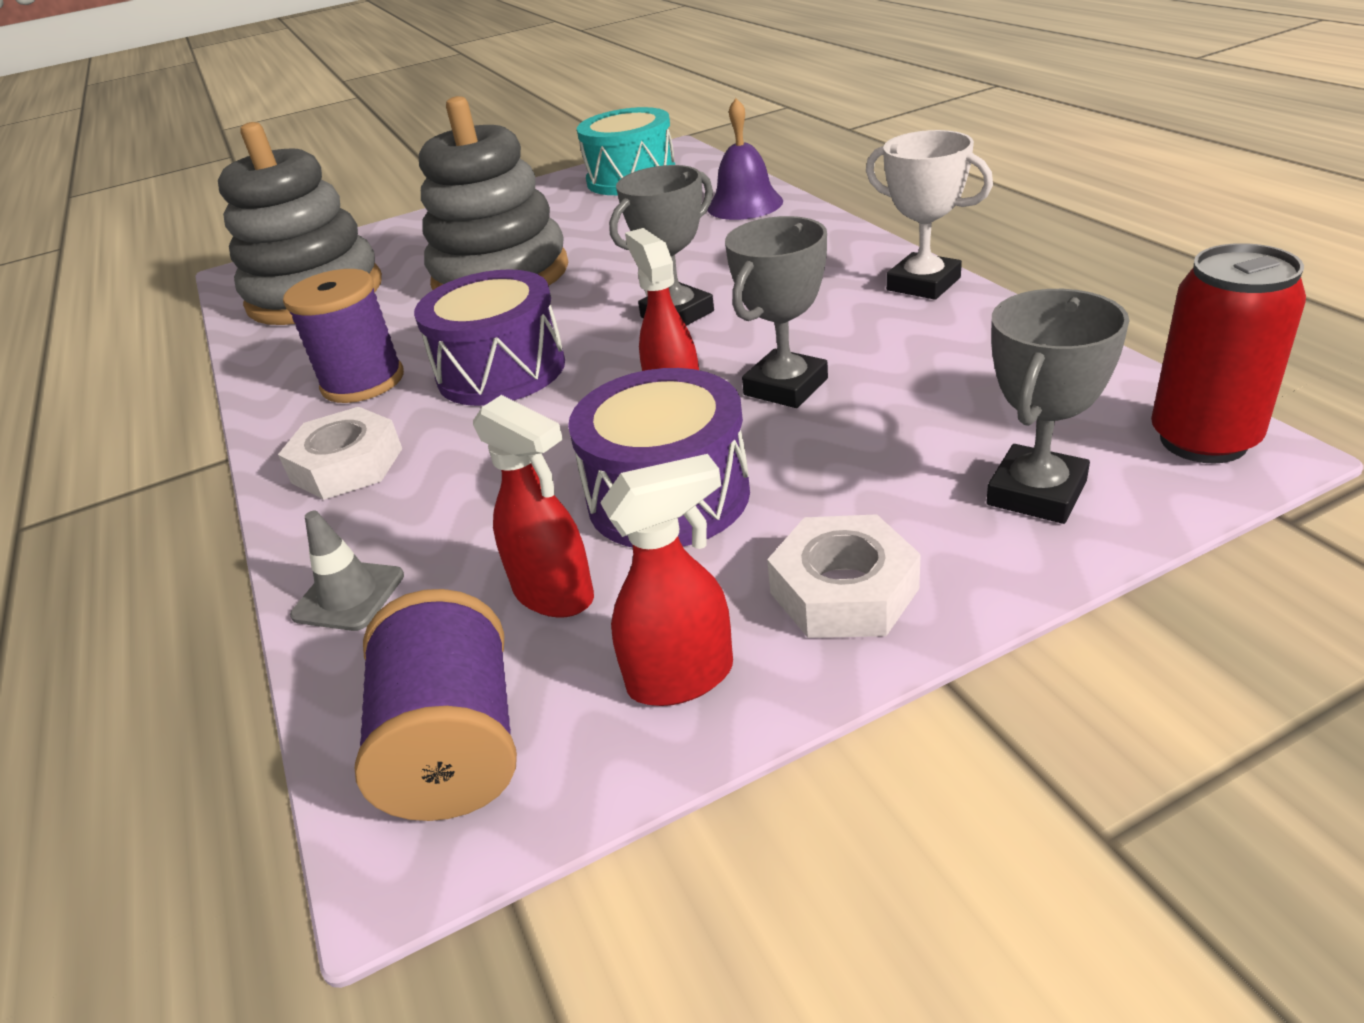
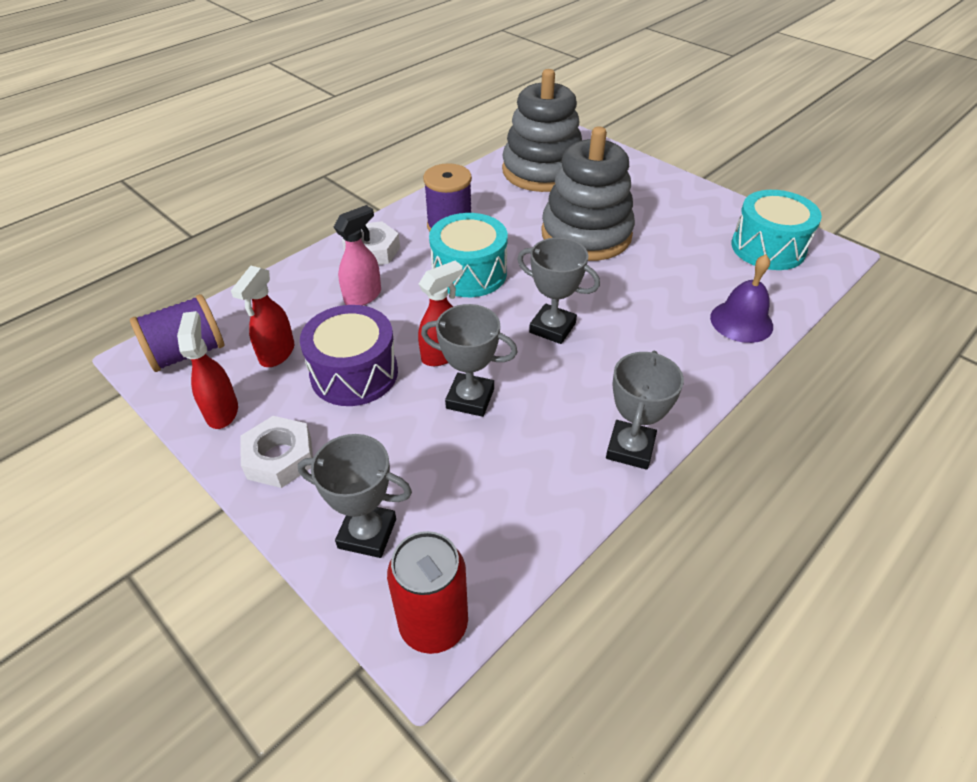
camera: 65 degrees right, 10 degrees up
grey traffic cone [290,511,404,631] -> none
purple drum [414,269,565,406] -> turquoise drum [429,213,508,297]
red spray bottle [600,454,733,706] -> red spray bottle turned 150 degrees counterclockwise [177,311,238,429]
white trophy [866,130,993,300] -> grey trophy [606,351,684,470]
none -> pink spray bottle [334,205,381,306]

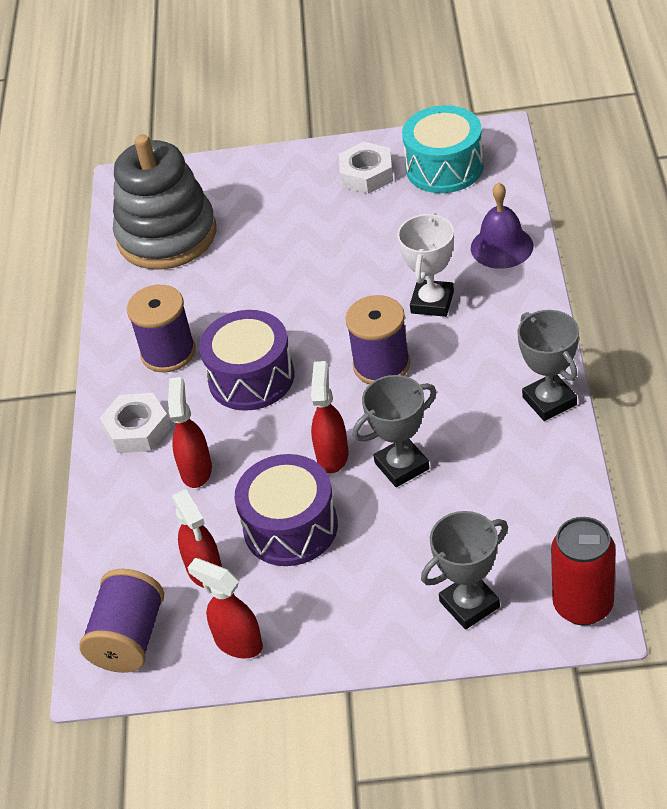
camera: 40 degrees left, 0 degrees up
white nut [240,416,313,488] -> white nut moved to [339,142,393,194]
pink spray bottle [334,205,381,306] -> red spray bottle [168,377,212,488]
turquoise drum [429,213,508,297] -> purple drum [199,310,294,411]
grey trophy [517,237,600,344] -> purple spool [346,295,410,384]
grey stacking toy [541,126,635,261] -> none
none -> white trophy [397,213,454,317]

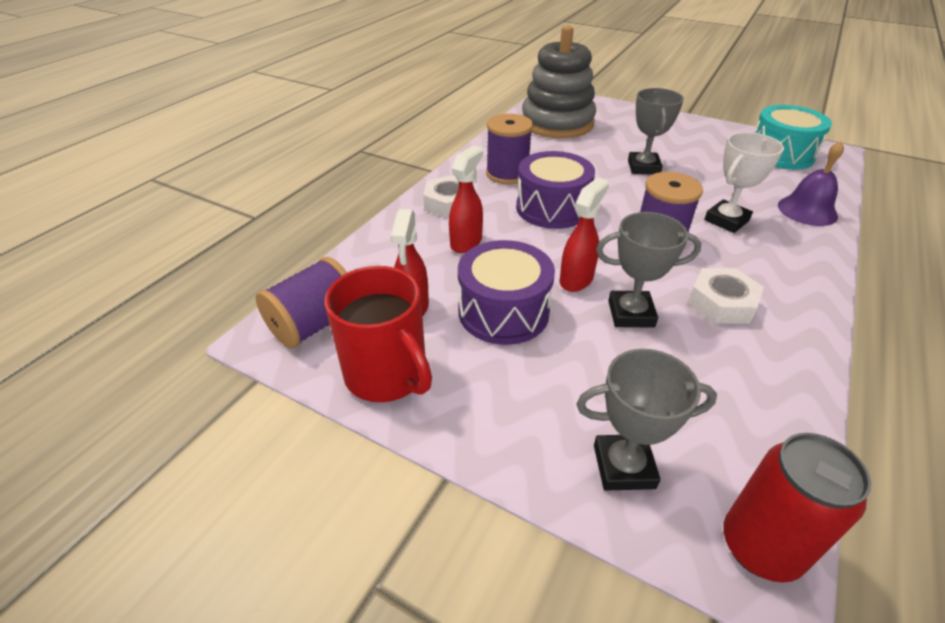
camera: 25 degrees right, 5 degrees down
red spray bottle [187,558,263,659] -> red mug [325,266,432,402]
white nut [339,142,393,194] -> white nut moved to [688,268,764,324]
grey trophy [518,310,579,421] -> grey trophy moved to [628,88,684,174]

